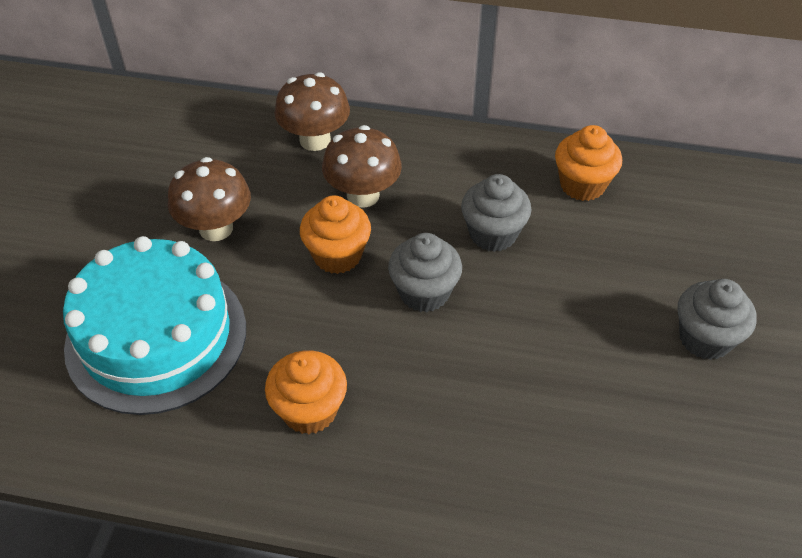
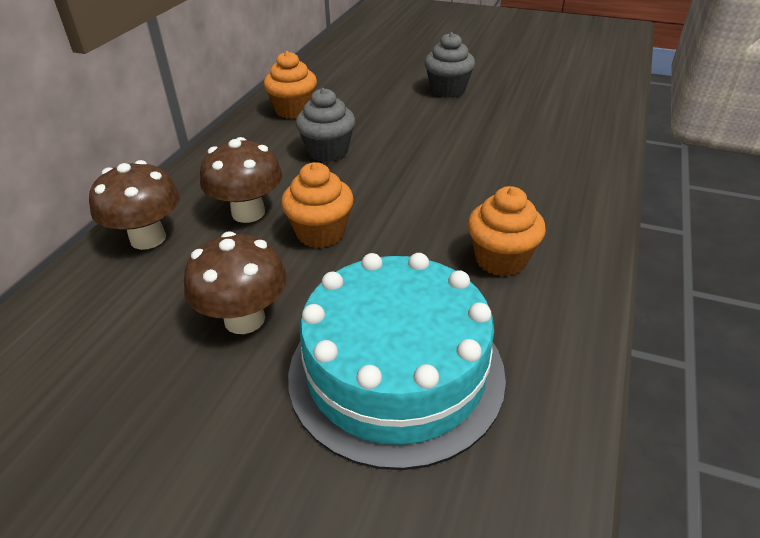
camera: 80 degrees left, 10 degrees down
grey cupcake [388,233,462,312] -> none

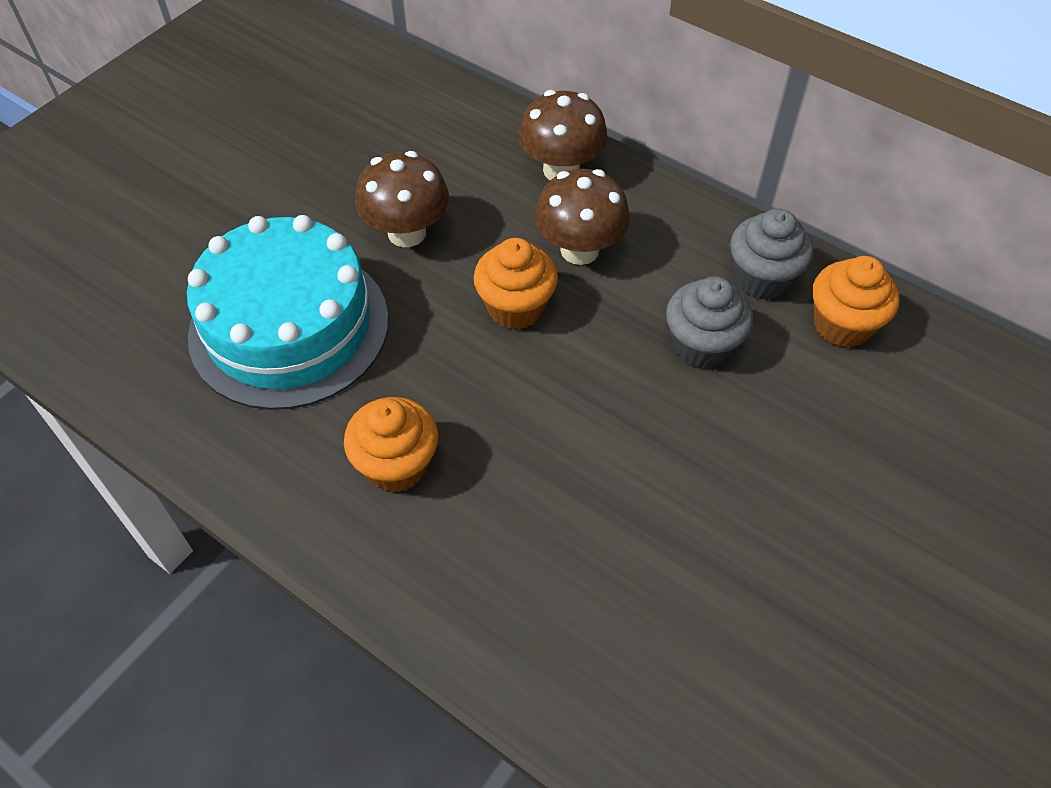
camera: 105 degrees right, 15 degrees up
grey cupcake [424,32,475,98] -> grey cupcake moved to [730,208,813,300]

